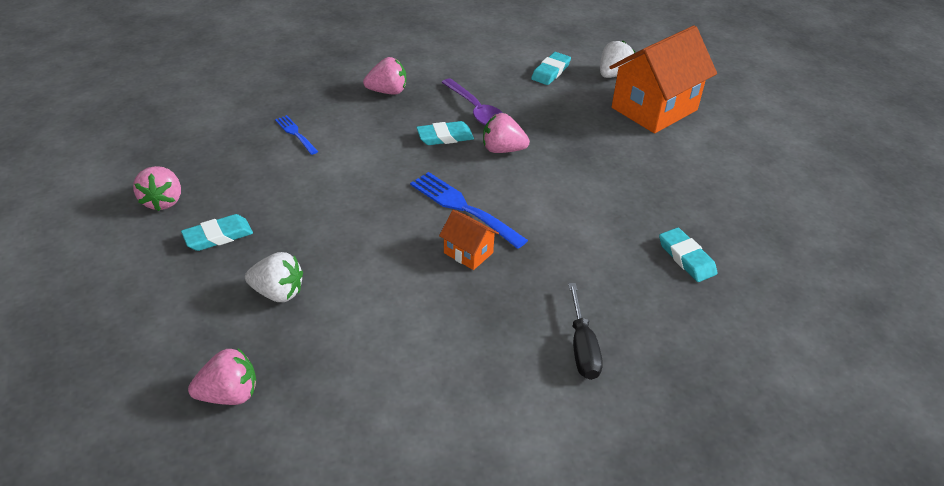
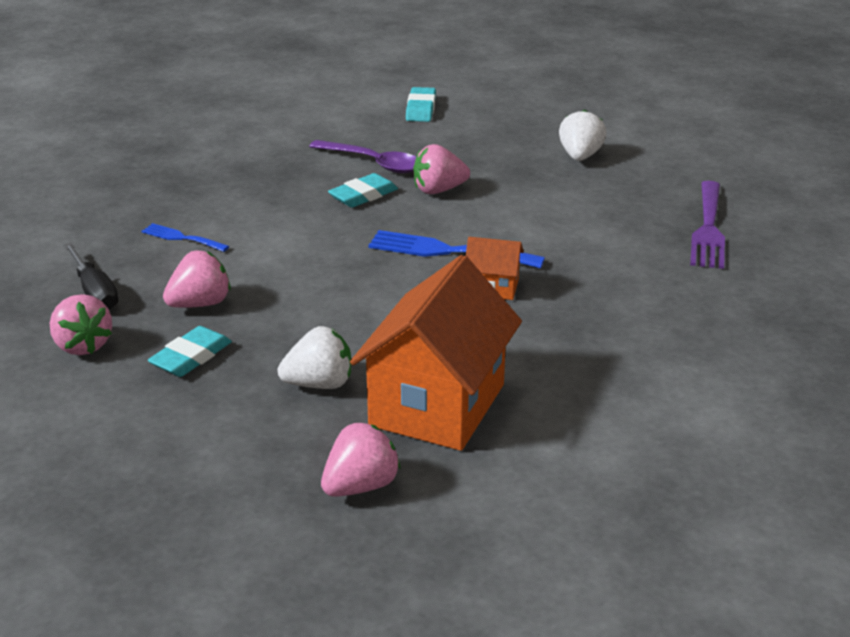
camera: 25 degrees left, 10 degrees down
pink strawberry [363,57,406,95] -> pink strawberry moved to [163,250,231,308]
black screwdriver [568,283,603,380] -> black screwdriver moved to [64,243,118,310]
white strawberry [600,41,635,78] -> white strawberry moved to [559,109,607,161]
orange house [610,25,717,133] -> orange house moved to [350,255,522,451]
turquoise eraser [659,228,717,282] -> purple fork [690,181,725,269]

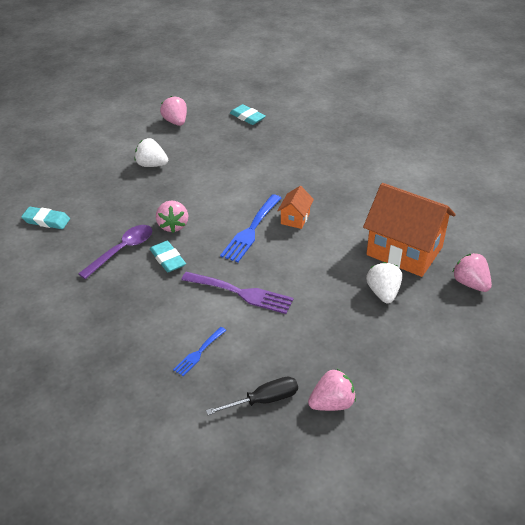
camera: 80 degrees left, 10 degrees up
turquoise eraser [148,326,232,377] -> turquoise eraser moved to [230,104,266,125]
pink strawberry [163,250,231,308] -> pink strawberry moved to [160,96,187,126]
purple fork [690,181,725,269] -> purple fork moved to [181,272,294,314]

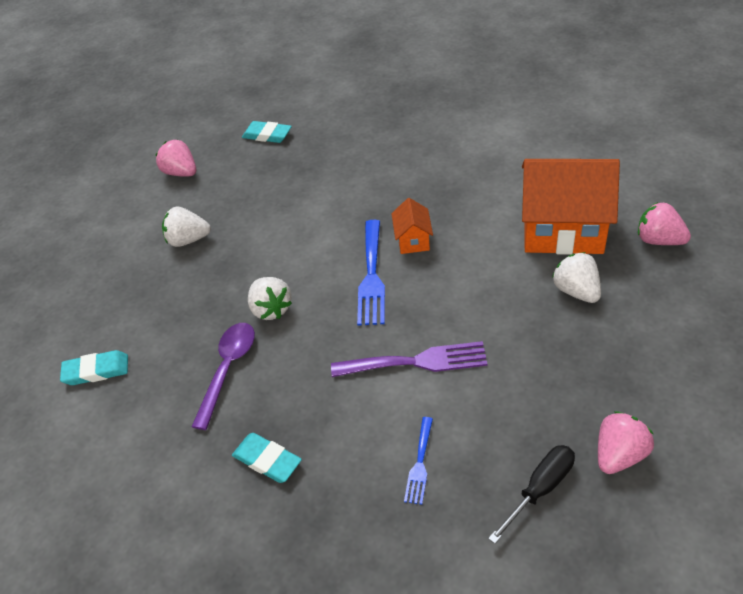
camera: 20 degrees left, 5 degrees up
turquoise eraser [150,241,186,272] -> turquoise eraser moved to [232,433,302,483]
pink strawberry [156,201,188,233] -> white strawberry [248,277,292,320]

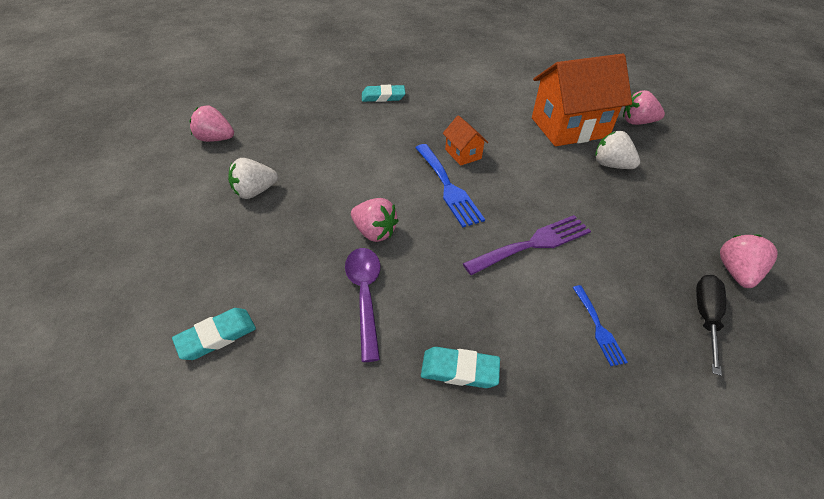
camera: 30 degrees left, 0 degrees up
turquoise eraser [242,121,292,143] -> turquoise eraser moved to [362,85,406,102]
white strawberry [248,277,292,320] -> pink strawberry [351,198,399,242]

